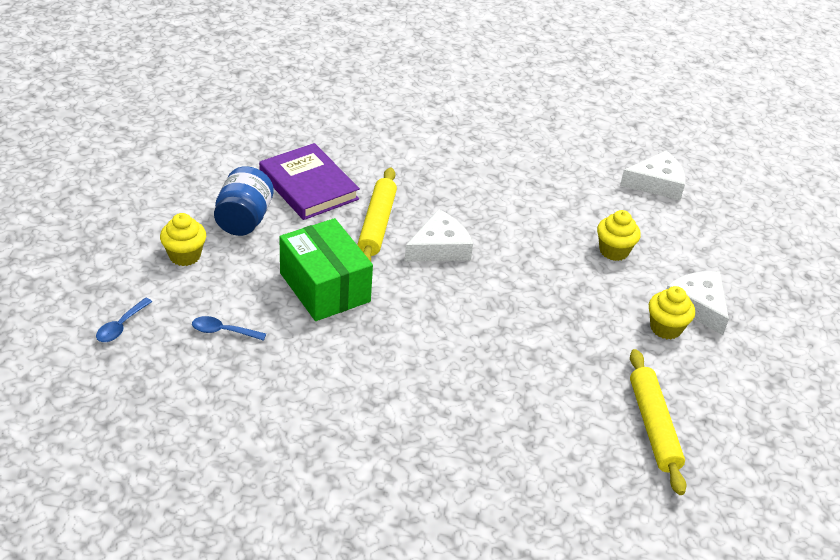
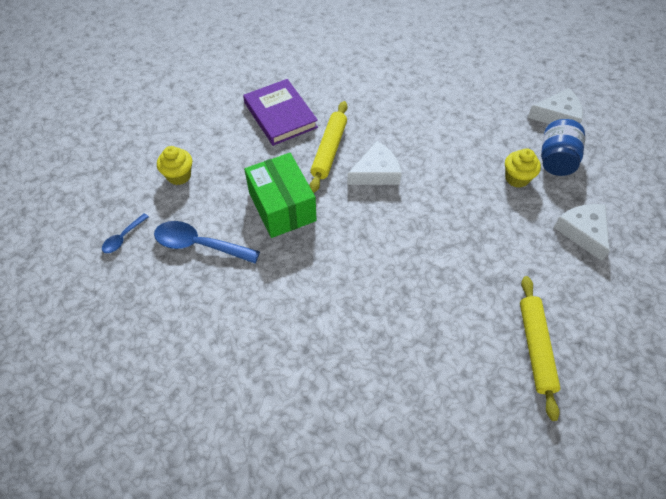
camera: 10 degrees right, 15 degrees up
blue spoon [192,316,266,341] -> blue spoon [154,221,260,263], size x1.87
blue jar [214,166,274,236] -> blue jar moved to [541,119,585,176]
yellow cupcake [649,286,695,340] -> none

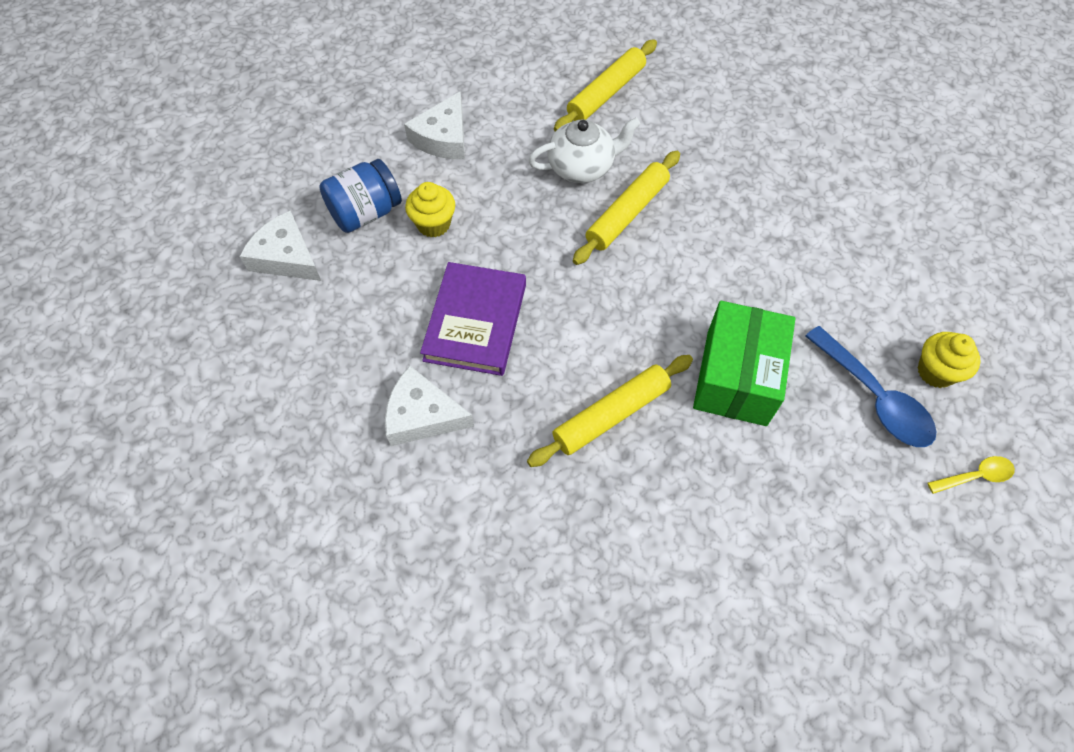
camera: 140 degrees left, 5 degrees up
blue spoon [102,213,149,253] -> yellow spoon [927,456,1015,494]
yellow cupcake [157,146,192,185] -> yellow cupcake moved to [918,332,981,388]
purple book [243,79,318,146] -> purple book moved to [420,262,526,376]
white cheese [347,141,402,185] -> white cheese moved to [385,366,474,446]
none -> white teapot [528,117,640,183]
none -> yellow rolling pin [573,151,680,265]

